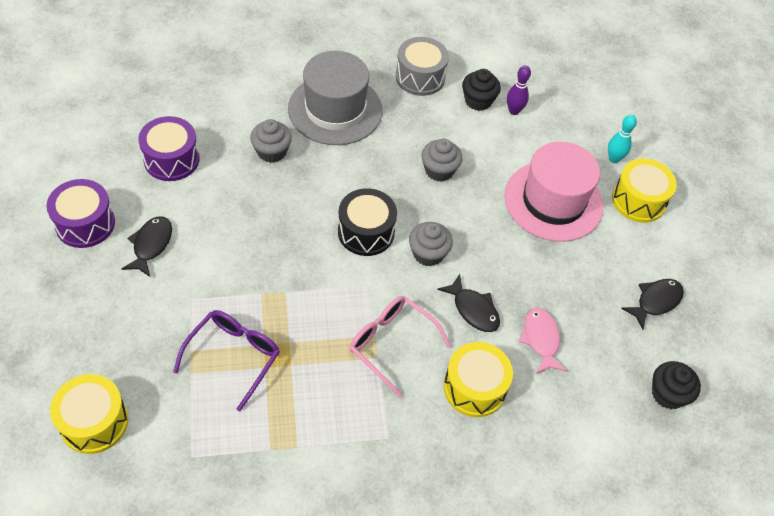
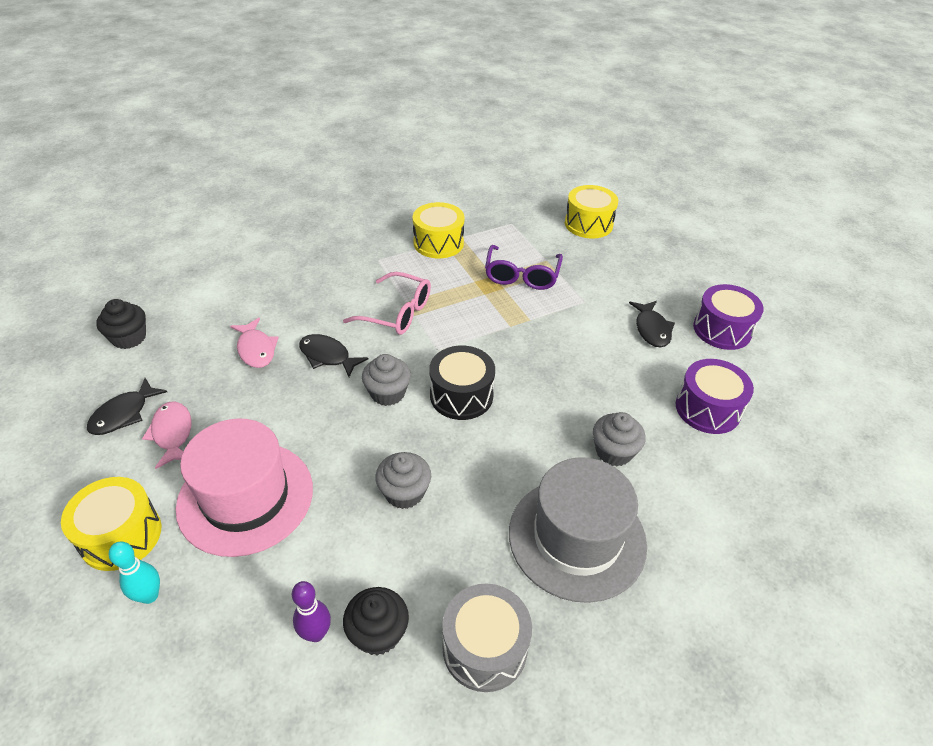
camera: 165 degrees right, 10 degrees down
yellow drum [444,342,513,417] -> yellow drum moved to [413,202,464,258]
none -> pink fish [142,402,192,469]

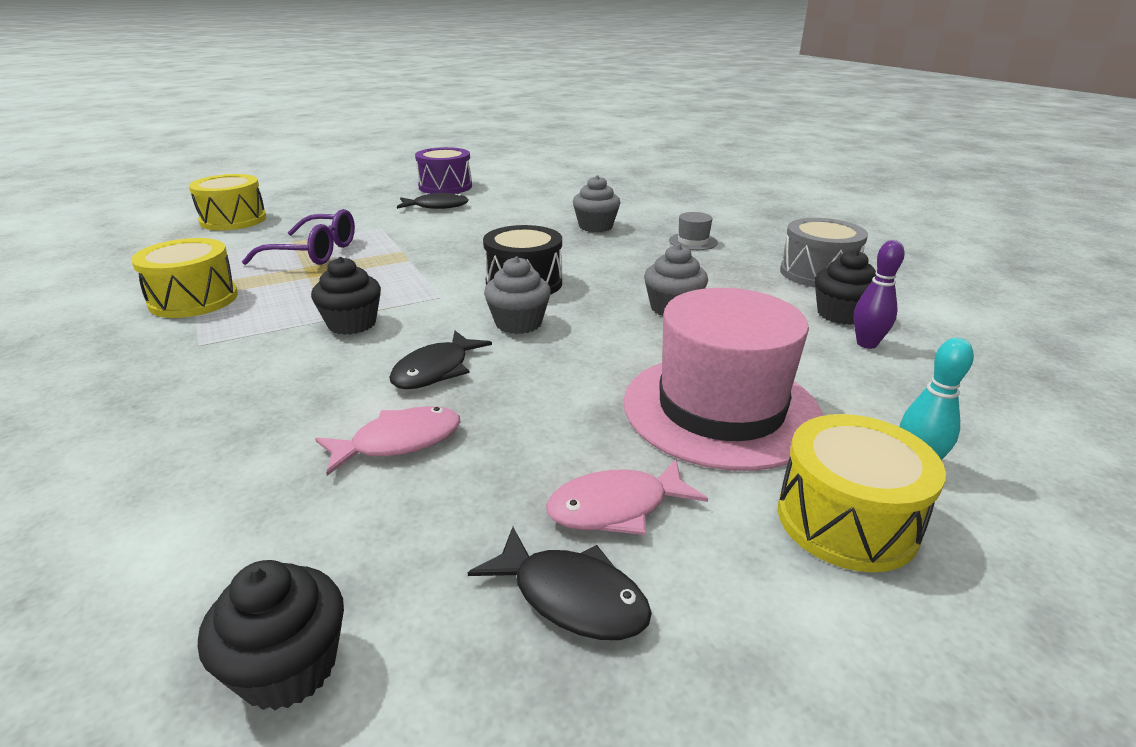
camera: 90 degrees left, 15 degrees down
pink glasses [343,272,431,335] -> black cupcake [311,257,381,335]
grey hat [509,457,647,603] -> grey hat [669,212,718,250], size x0.40
purple drum [676,359,754,434] -> none

